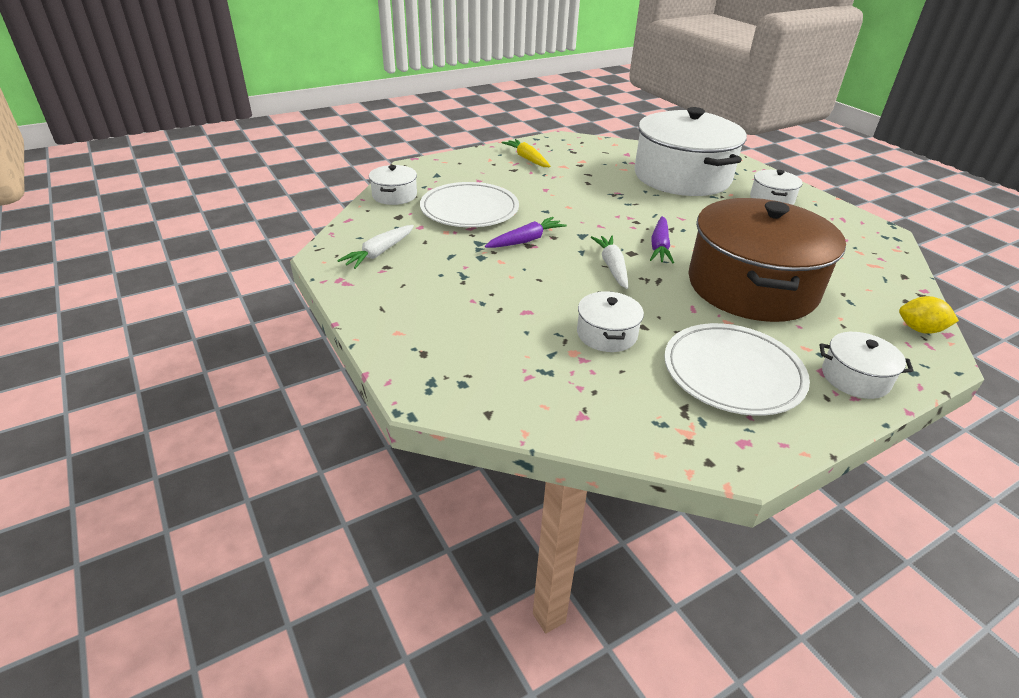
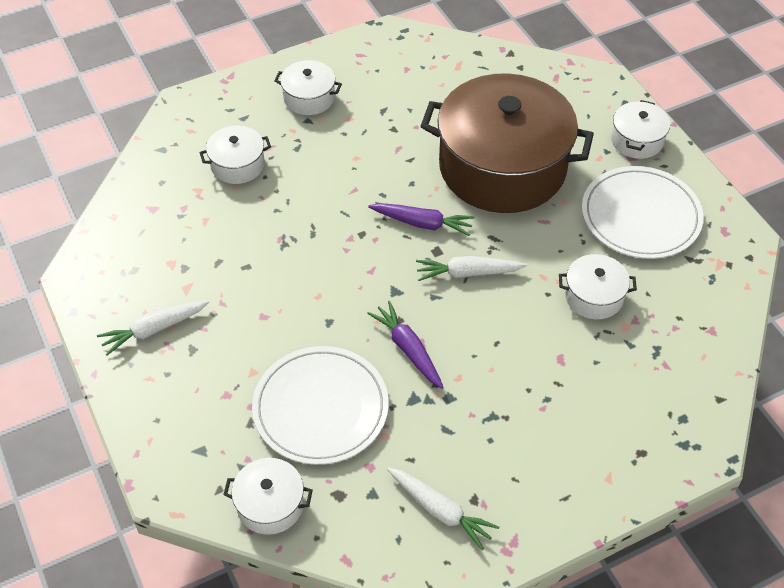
camera: 85 degrees left, 15 degrees up
yellow carrot [502,139,551,167] -> white carrot [97,300,209,356]
white pot [635,107,747,196] -> white pot [199,126,271,184], size x0.42
yellow lemon [899,296,959,334] -> none

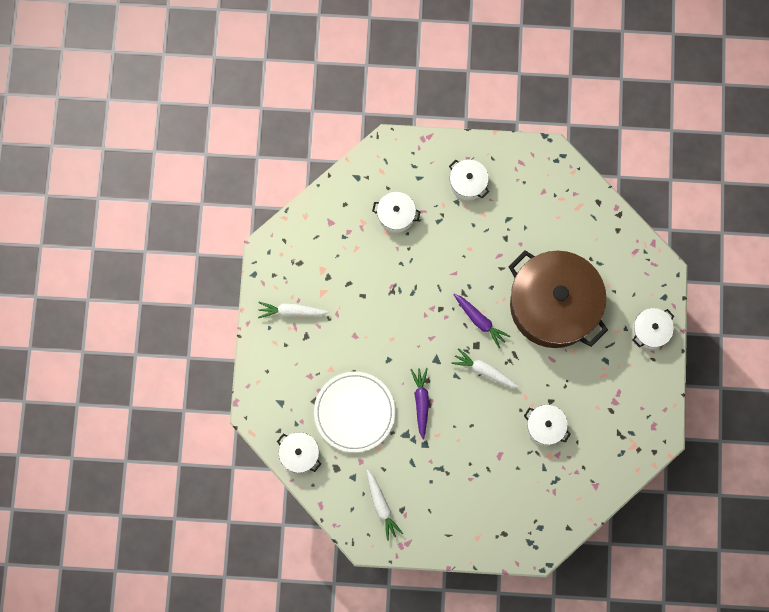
camera: 30 degrees right, 25 degrees up
white plate [582,166,703,259] -> none

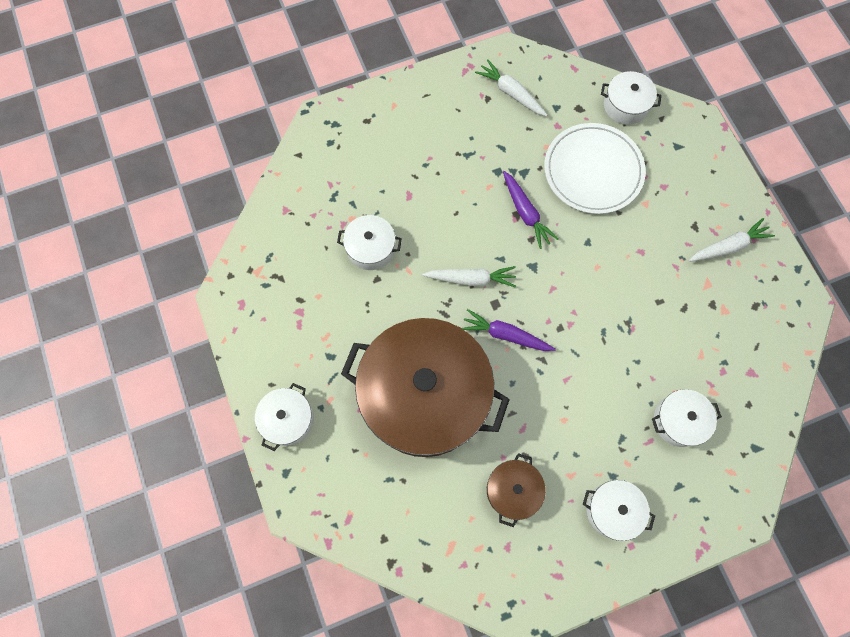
camera: 155 degrees right, 5 degrees down
none -> brown pot [487,453,546,527]

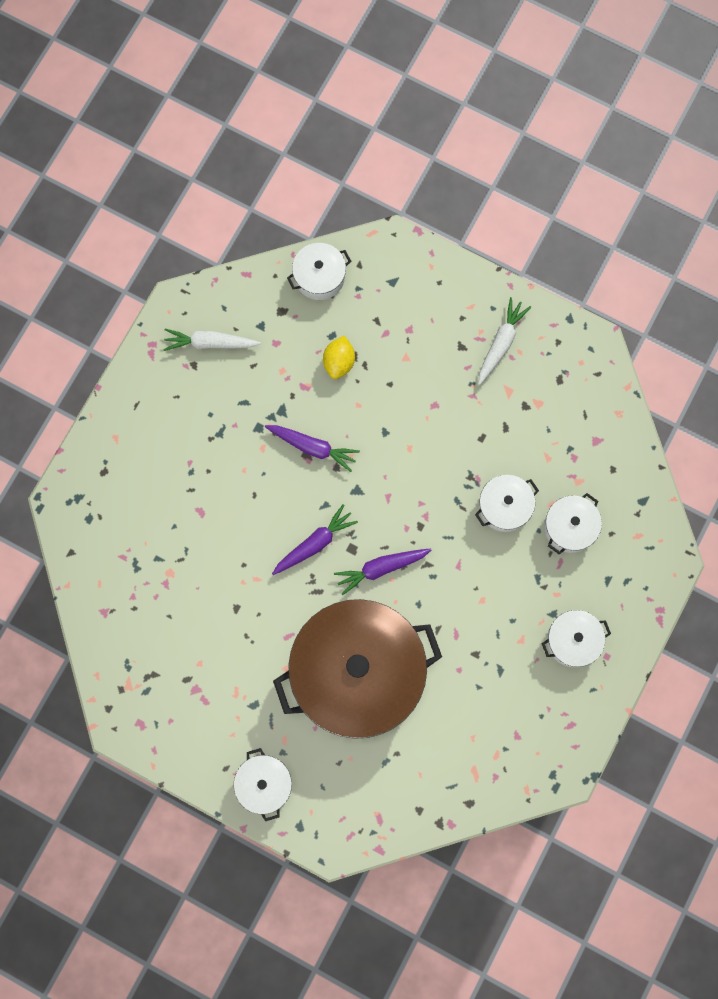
camera: 40 degrees left, 5 degrees up
white pot [337,215,402,270] -> white pot moved to [475,475,539,532]
white carrot [422,266,516,288] -> purple carrot [272,504,358,575]
brown pot [487,453,546,527] -> none
white plate [544,123,646,214] -> yellow lemon [323,335,355,379]

